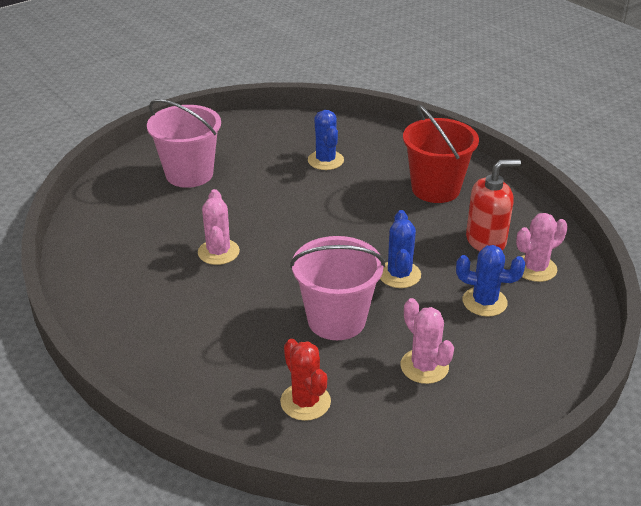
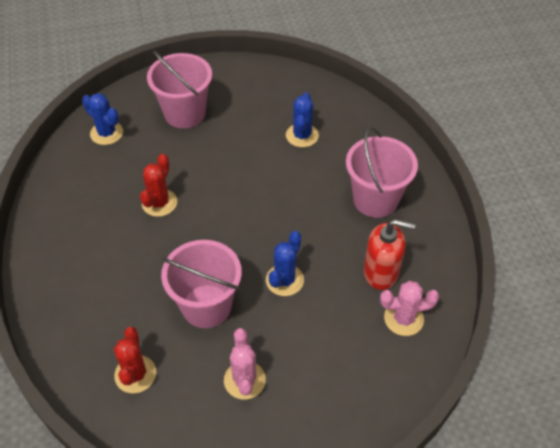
camera: 25 degrees right, 15 degrees up
pink cactus [198,189,240,265] -> red cactus [140,154,177,217]
red bucket [403,104,479,203] -> pink bucket [346,127,418,218]
blue cactus [456,245,526,317] -> blue cactus moved to [82,93,123,145]

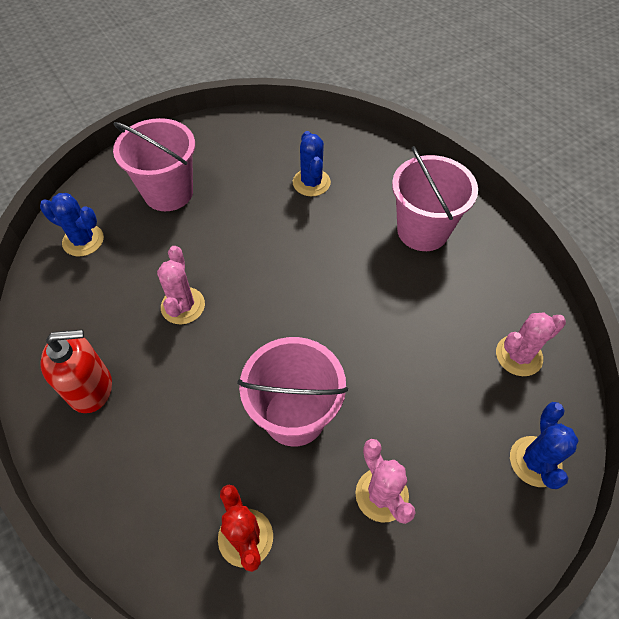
camera: 20 degrees left, 5 degrees up
red cactus [140,154,177,217] -> pink cactus [157,246,205,325]
blue cactus [266,231,304,296] -> blue cactus moved to [510,402,579,489]
red soap dispenser [364,219,416,290] -> red soap dispenser moved to [40,329,112,413]

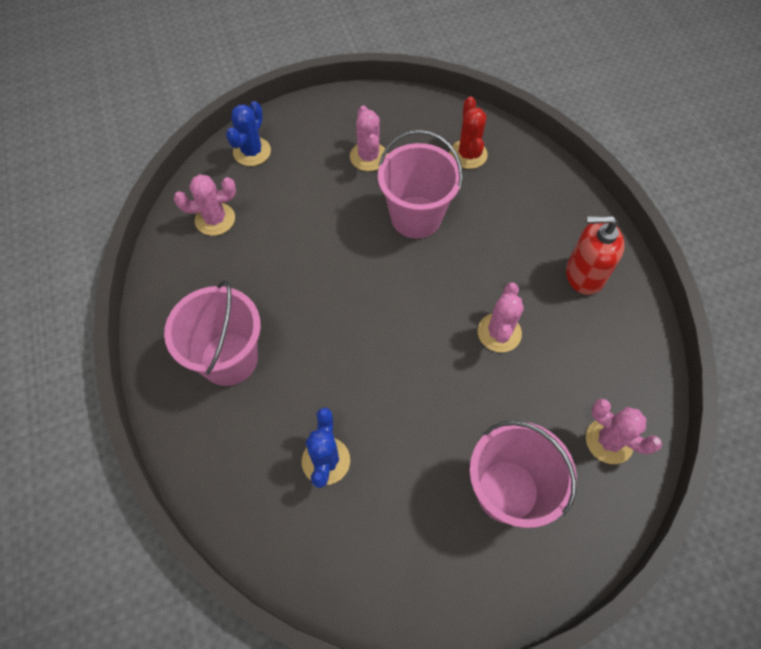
camera: 165 degrees left, 5 degrees up
blue cactus [40,193,104,256] -> pink cactus [586,398,662,464]

